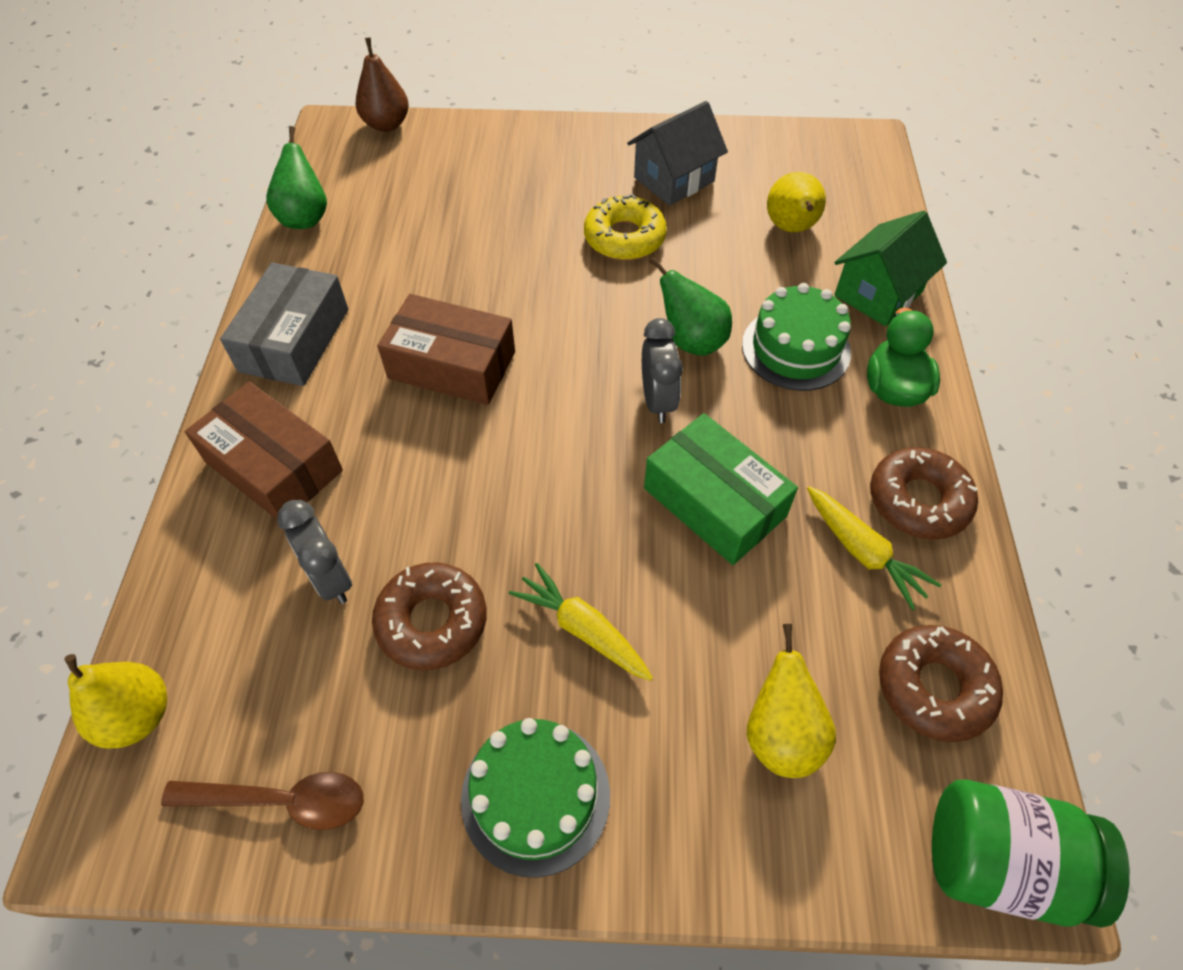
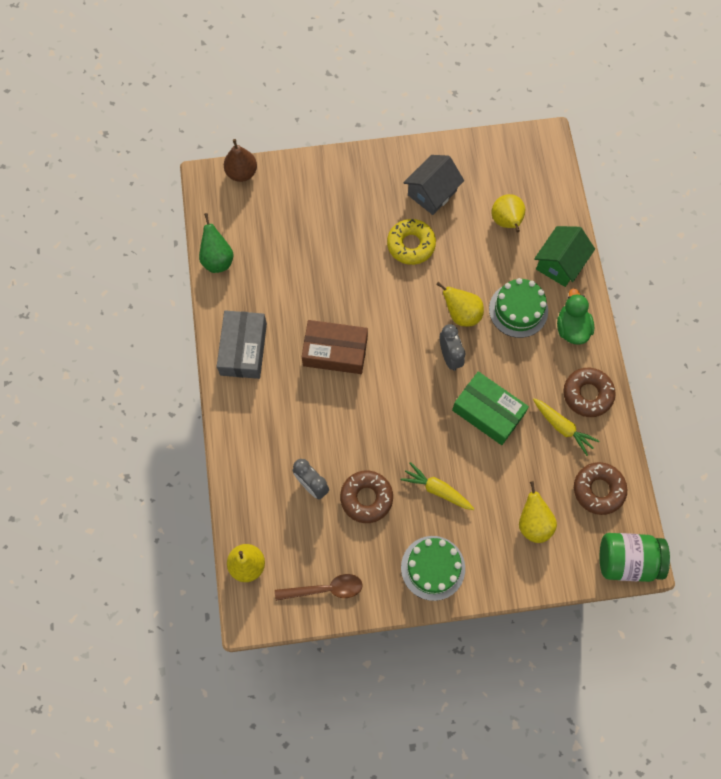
camera: 10 degrees left, 15 degrees up
brown box [185,382,343,519] -> none
green pear [649,257,732,356] -> yellow pear [436,282,484,327]

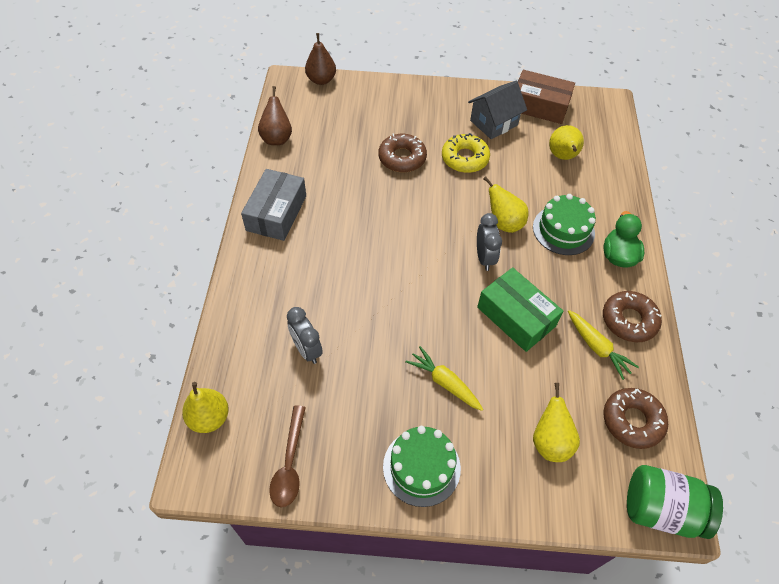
camera: 10 degrees right, 15 degrees down
green pear [199,213,234,273] -> brown pear [258,86,292,145]
brown spoon [275,574,363,601] -> brown spoon turned 90 degrees clockwise [269,405,306,507]
brown box [302,320,368,374] -> brown box moved to [518,70,575,124]
brown donut [340,471,393,523] -> brown donut moved to [378,133,427,172]
green house [534,226,595,287] -> none

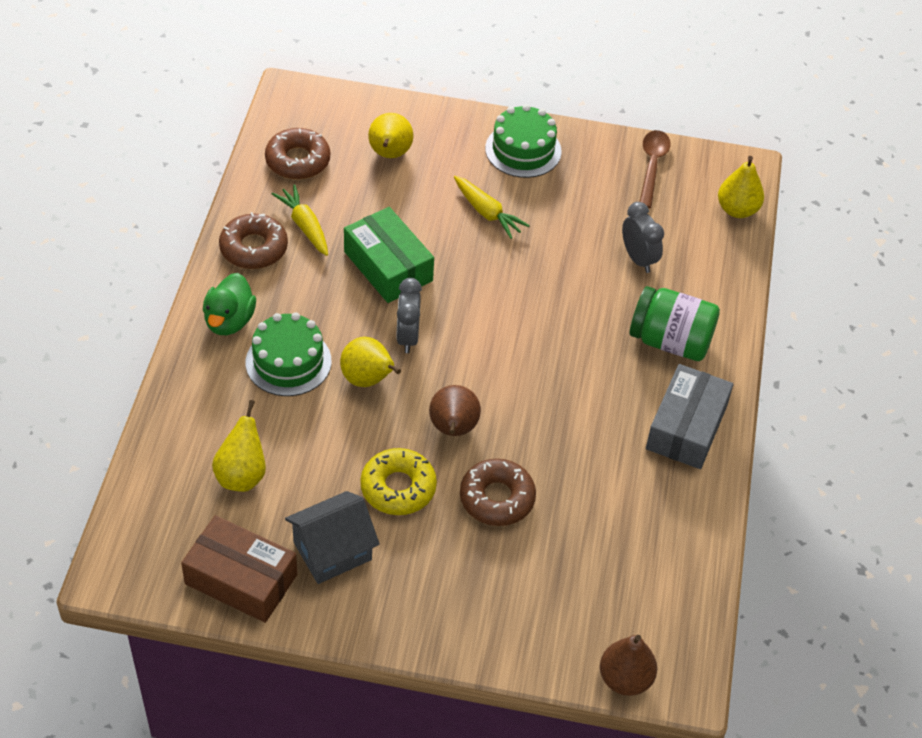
camera: 175 degrees left, 5 degrees down
brown pear [258,86,292,145] -> brown pear moved to [429,385,481,436]
green jar [627,465,723,539] -> green jar moved to [630,286,720,361]

